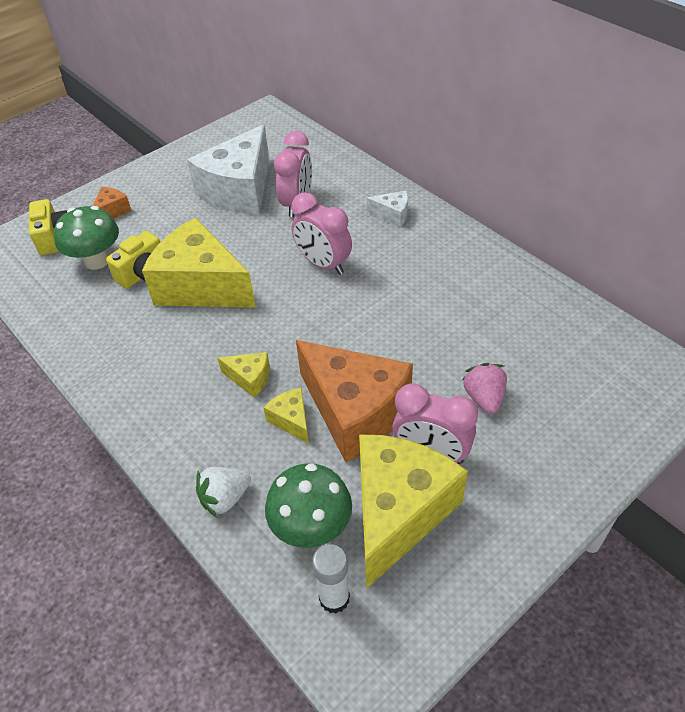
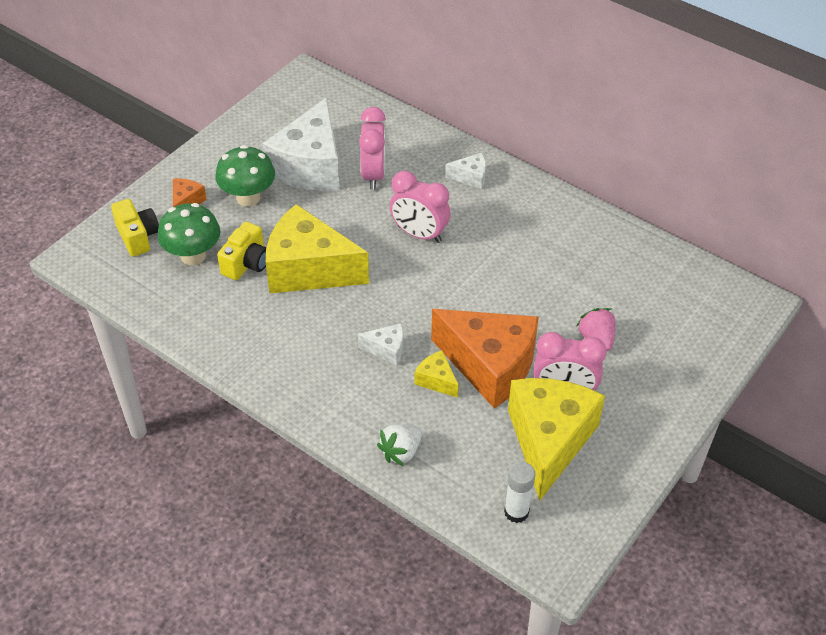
camera: 15 degrees left, 0 degrees up
yellow cheese [218,352,270,398] -> white cheese [358,323,403,366]
green mushroom [265,463,352,548] -> green mushroom moved to [215,145,275,206]

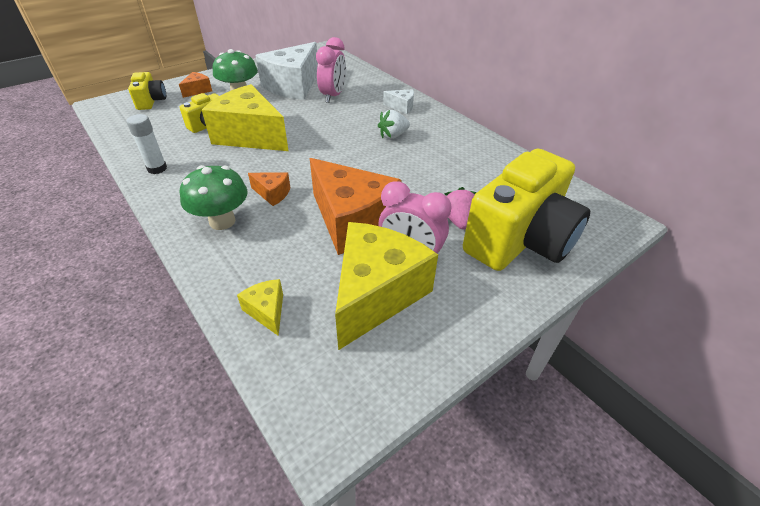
camera: 15 degrees right, 5 degrees down
green mushroom [158,203,220,265] -> green mushroom moved to [180,165,248,230]
white cheese [358,323,403,366] -> orange cheese [248,172,290,206]
white strawberry [377,424,422,466] -> white strawberry moved to [378,110,410,139]
pink clock [390,171,451,243] -> none
yellow cheese [415,350,459,398] -> yellow cheese moved to [237,279,283,336]
white glue stick [504,462,535,523] -> white glue stick moved to [126,114,167,174]
none -> yellow camera [463,148,590,271]

